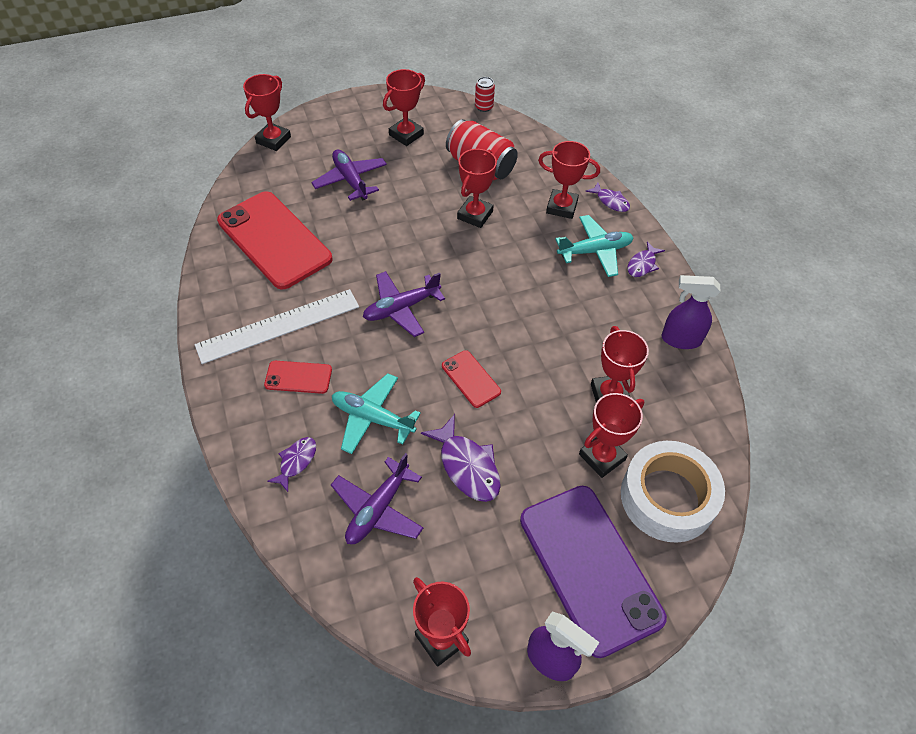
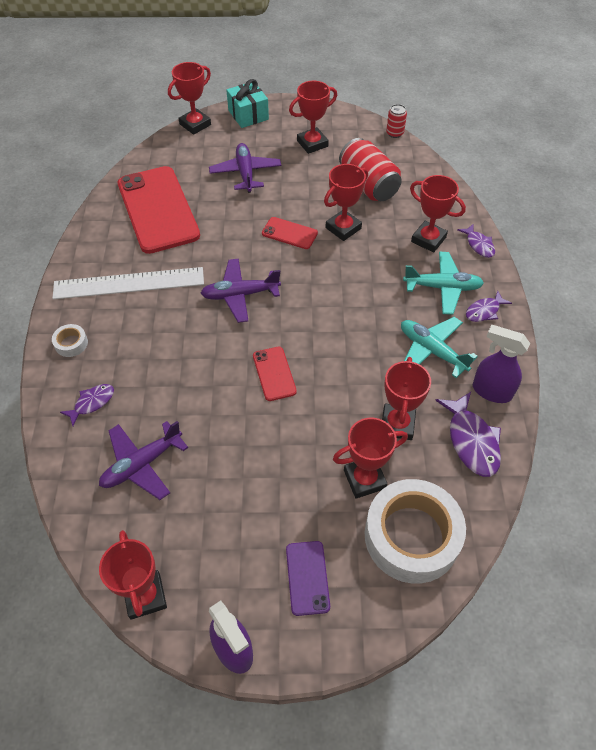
camera: 20 degrees right, 0 degrees up
red phone [264,361,332,394] -> red phone moved to [262,217,318,249]
turquoise plane [332,373,421,454] -> turquoise plane moved to [401,317,478,378]
purple fish [421,414,501,502] -> purple fish moved to [435,392,501,477]
purple phone [520,486,667,658] -> purple phone [286,541,330,616], size x0.45
none -> white tape [52,324,88,357]
none -> turquoise gift [226,79,269,128]

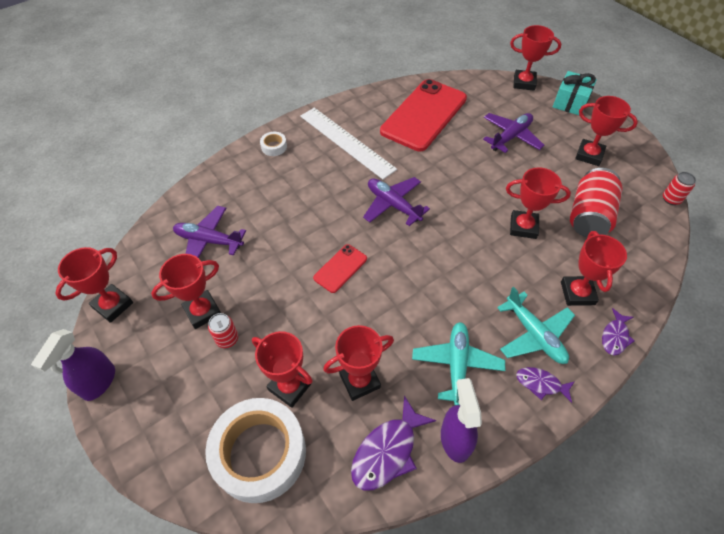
camera: 55 degrees right, 0 degrees up
purple fish [60,384,114,426] -> none
red phone [262,217,318,249] -> none
purple phone [286,541,330,616] -> none
none -> red trophy [151,254,221,329]
none -> red can [208,313,238,348]

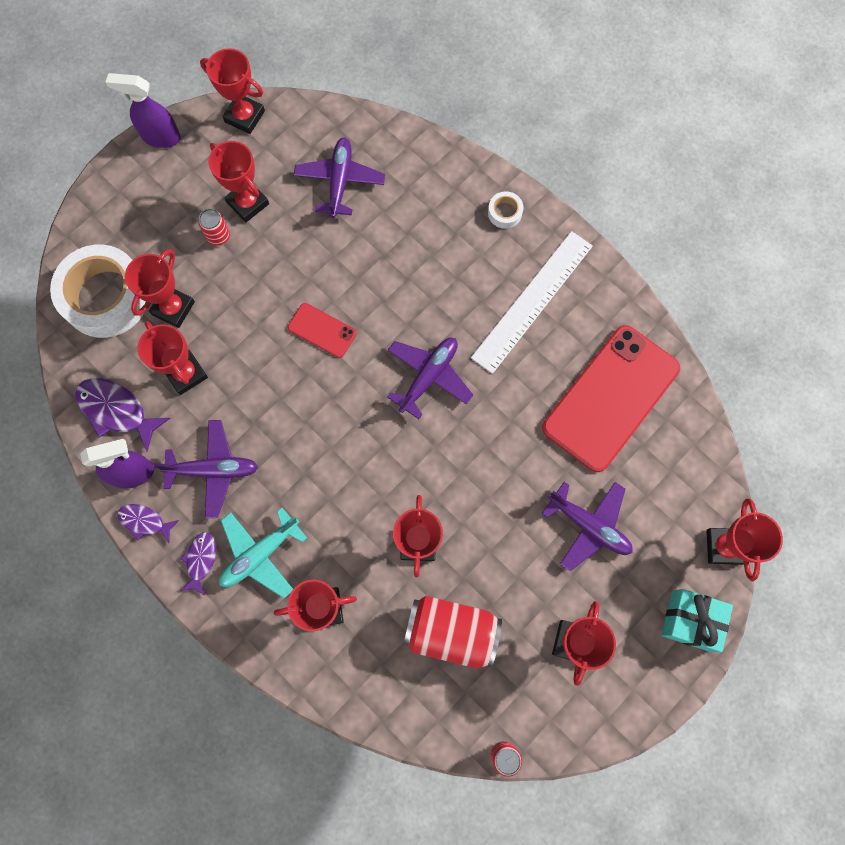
camera: 80 degrees right, 20 degrees up
red phone [380,79,467,151] -> red phone turned 75 degrees counterclockwise [542,325,680,472]
turquoise plane [412,322,505,405] -> purple plane [154,420,258,518]
purple fish [602,308,635,356] -> purple fish moved to [117,504,179,543]

